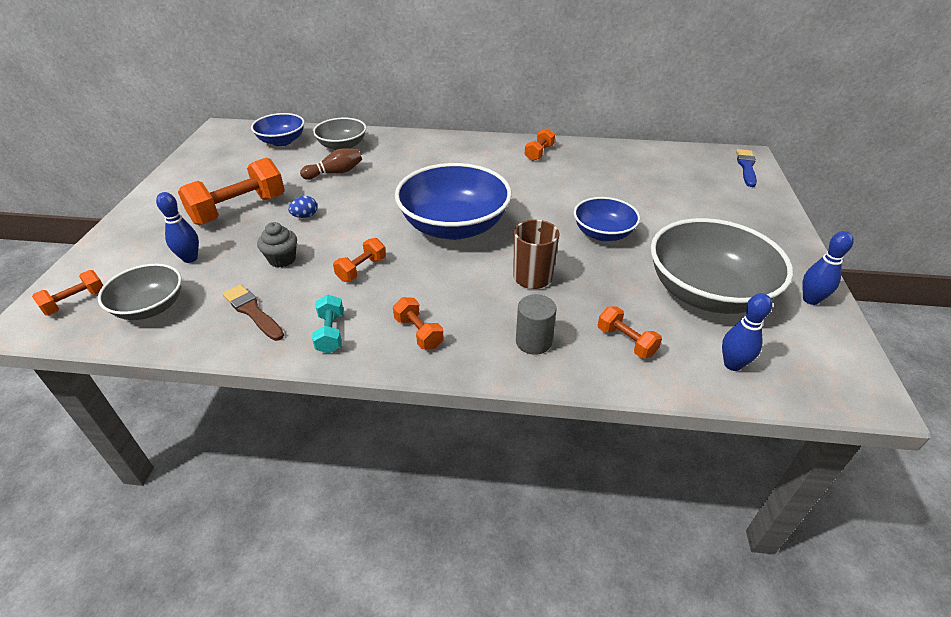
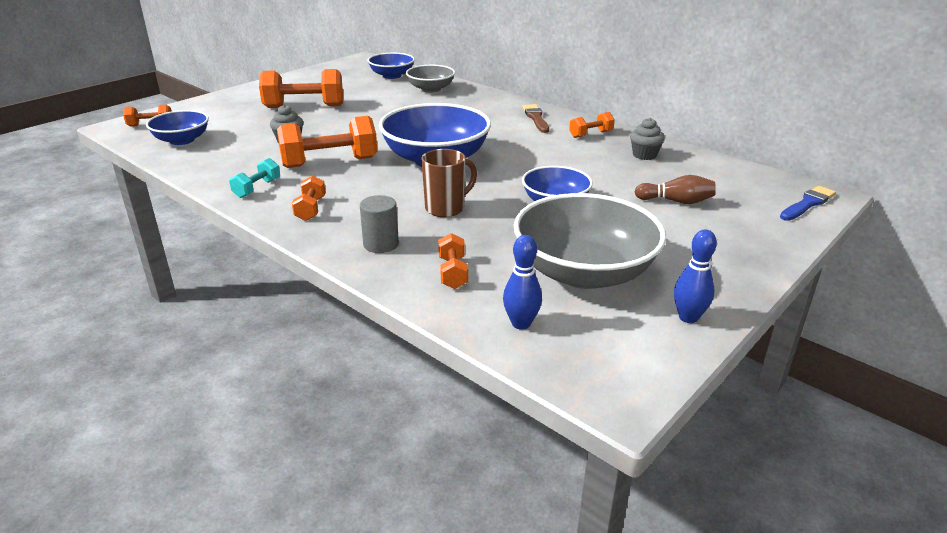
camera: 35 degrees right, 10 degrees down
grey bowl [98,264,182,320] -> blue bowl [146,110,209,145]
blue bowling pin [156,192,199,263] -> none
brown brush [222,284,284,341] -> brown brush moved to [522,104,549,133]
blue egg [288,196,317,218] -> none
brown bowling pin [300,148,362,180] -> brown bowling pin moved to [635,175,716,204]
orange dumbbell [333,238,386,282] -> orange dumbbell [277,116,377,168], size x1.96
none -> grey cupcake [630,118,665,160]

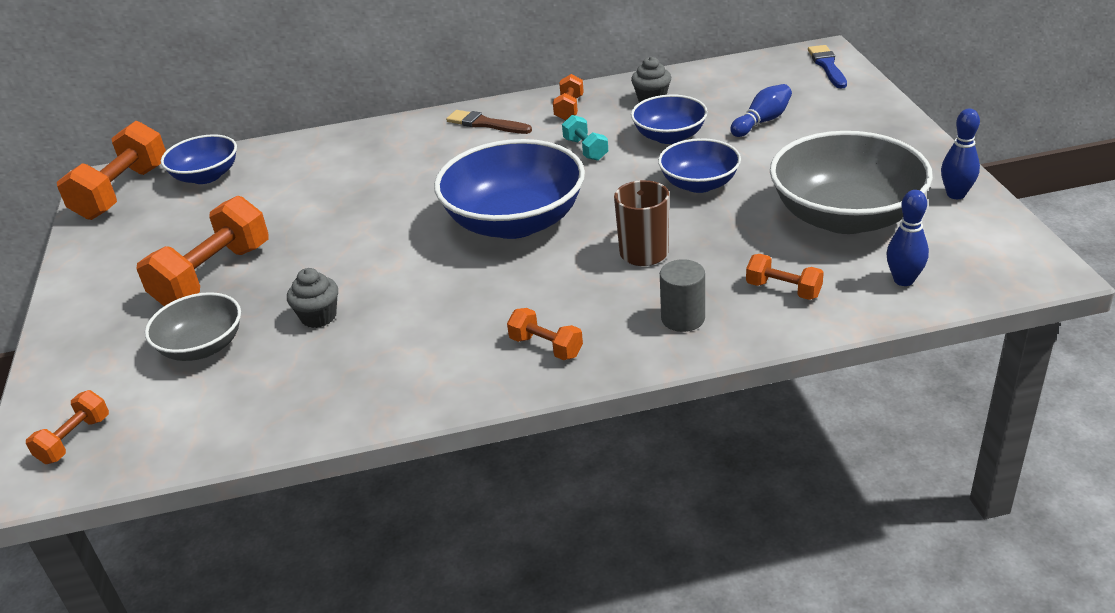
camera: 50 degrees left, 5 degrees up
blue bowl [146,110,209,145] -> blue bowl moved to [631,95,708,144]
turquoise dumbbell [229,158,280,198] -> turquoise dumbbell moved to [562,115,608,161]
orange dumbbell [277,116,377,168] -> orange dumbbell moved to [57,121,166,220]
grey bowl [406,65,455,93] -> grey bowl moved to [145,292,241,361]
brown bowling pin [635,175,716,204] -> blue bowling pin [730,84,792,137]

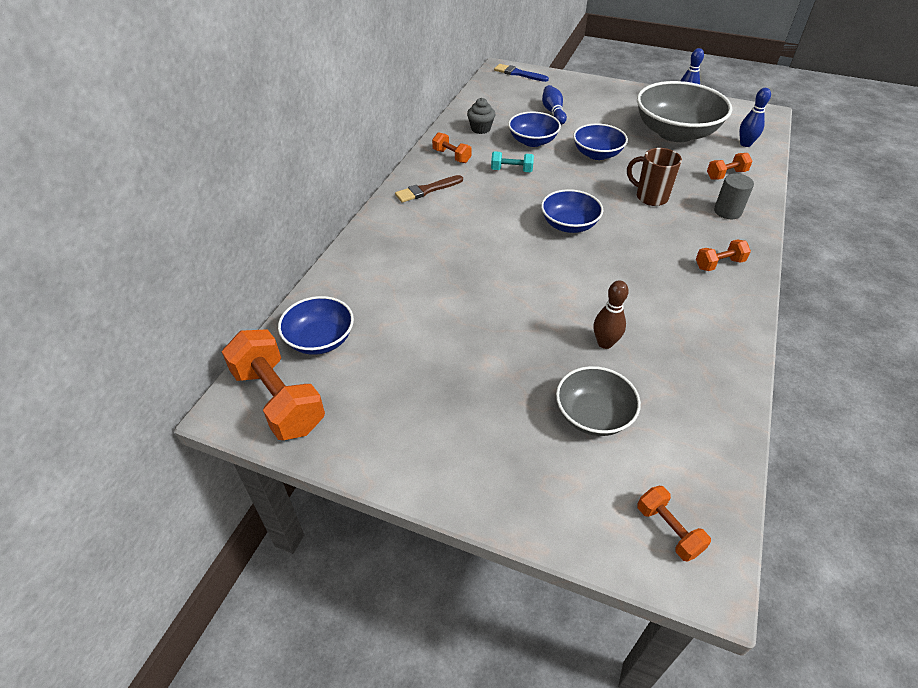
camera: 60 degrees left, 10 degrees up
orange dumbbell [137,196,269,306] -> none
grey cupcake [287,268,338,328] -> brown bowling pin [594,280,629,349]
blue bowl [434,139,585,239] -> blue bowl [541,189,603,233], size x0.56

